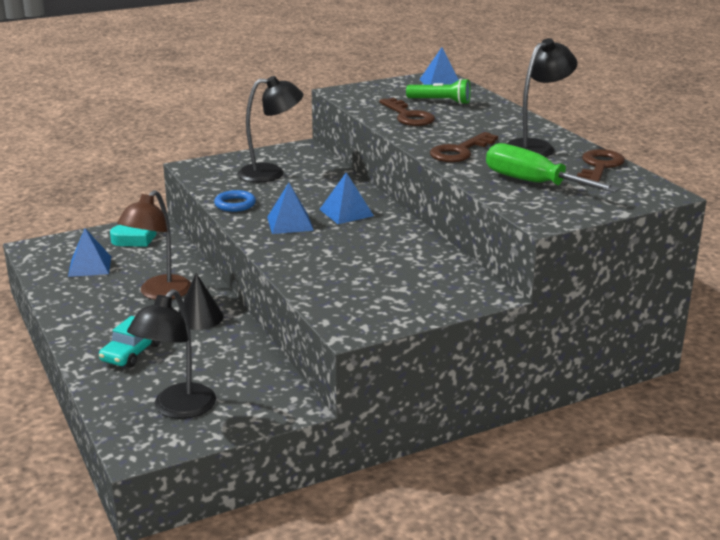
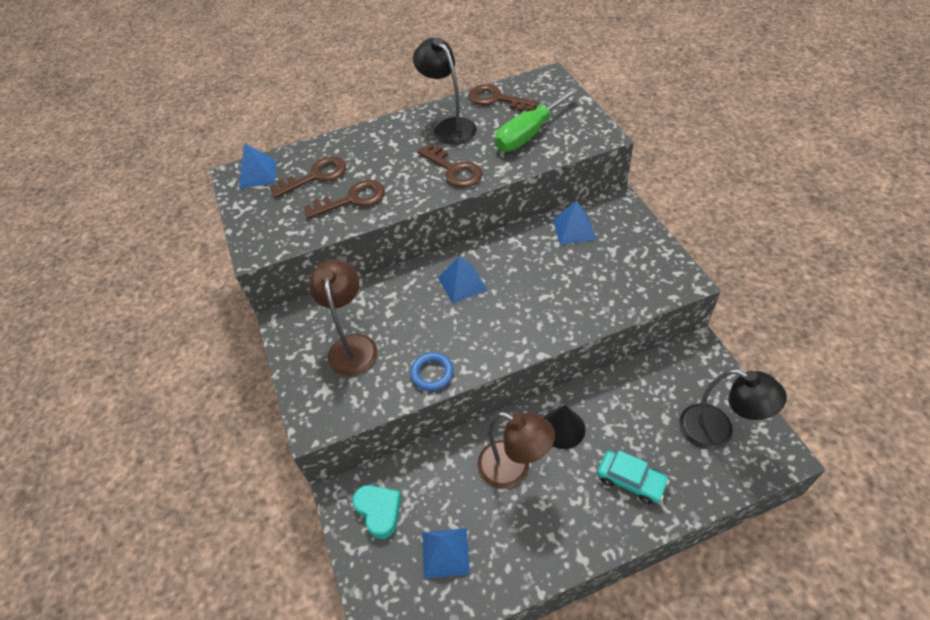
camera: 80 degrees left, 25 degrees up
black lamp [238,76,303,182] -> brown lamp [309,260,377,376]
blue pyramid [267,183,314,234] -> blue pyramid moved to [553,201,596,245]
green flashlight [406,78,471,105] -> brown key [270,156,346,198]

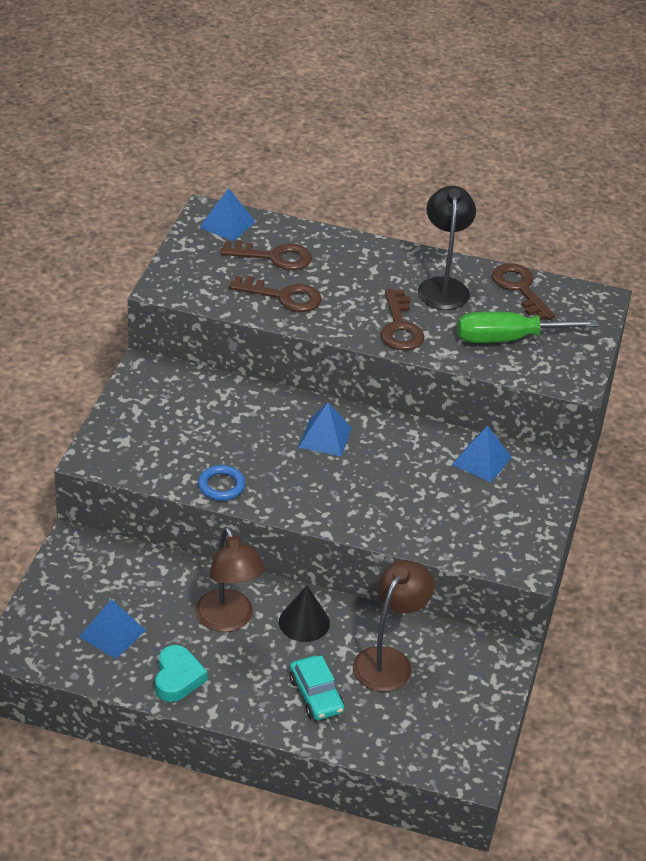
camera: 30 degrees right, 10 degrees down
brown lamp [309,260,377,376] -> brown lamp moved to [353,560,434,692]
turquoise heart [353,485,402,539] -> turquoise heart moved to [155,645,207,702]
black lamp [679,369,787,450] -> none

